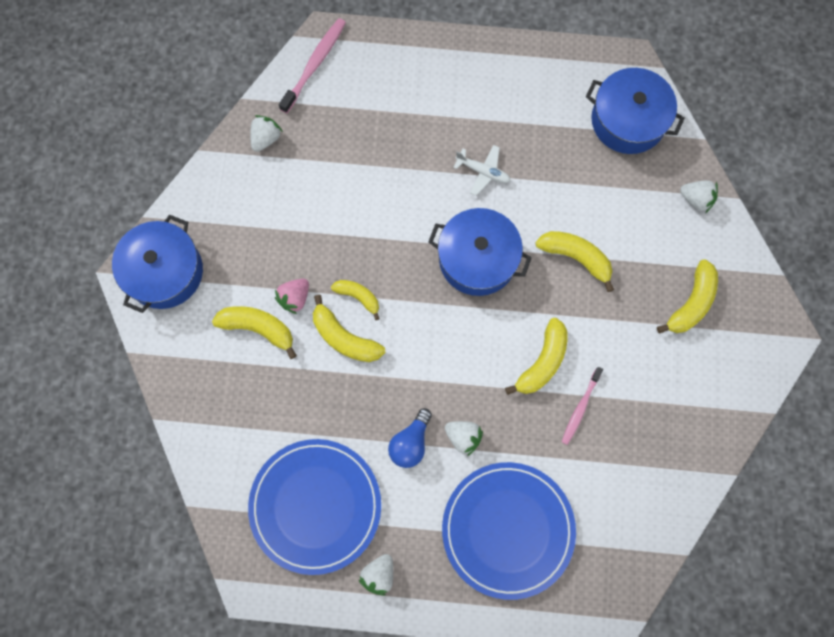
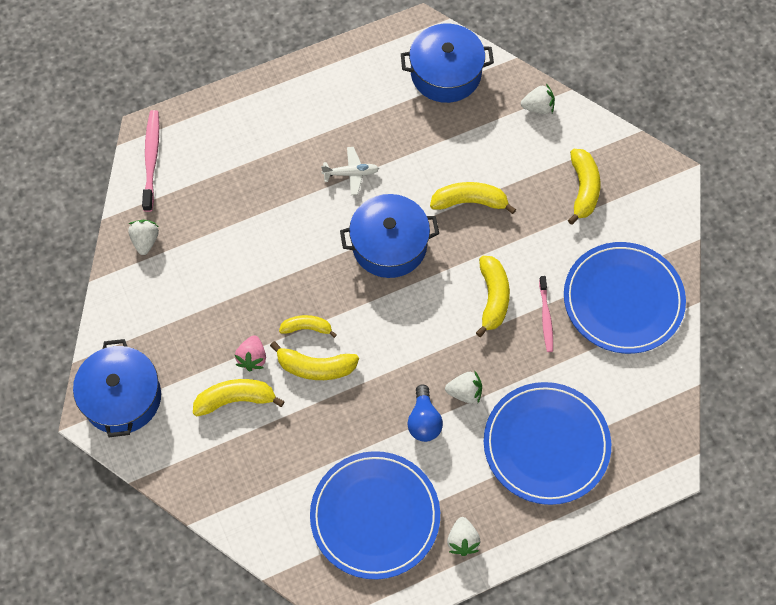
camera: 30 degrees left, 10 degrees down
none -> blue plate [564,242,686,354]

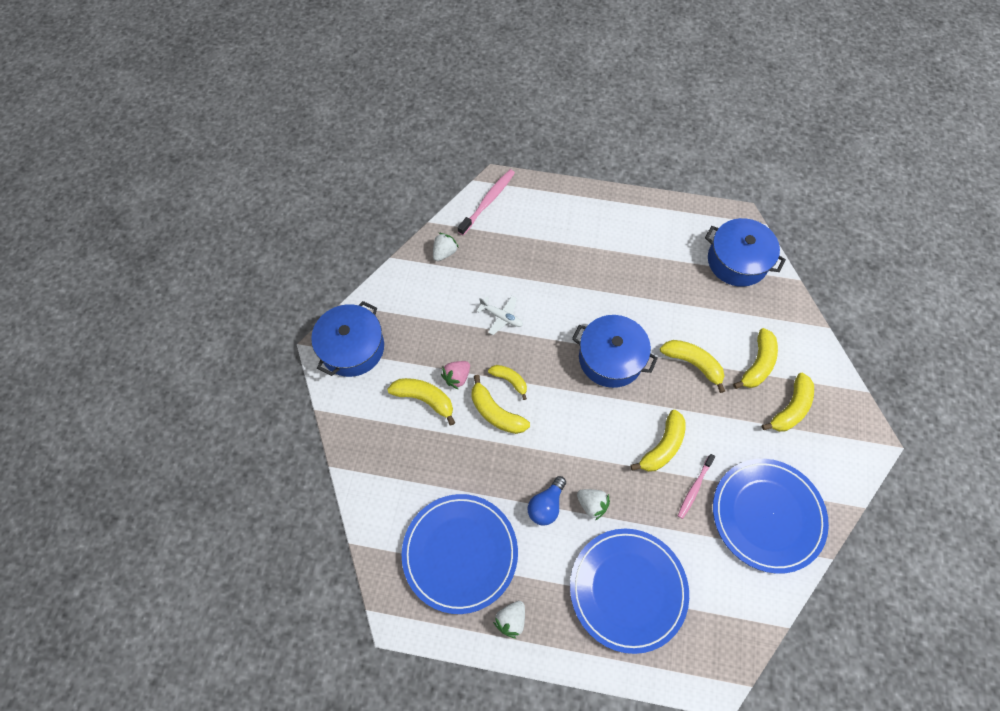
camera: 35 degrees right, 0 degrees up
white plane [321,147,379,195] -> white plane moved to [477,296,523,335]
white strawberry [521,84,555,114] -> none
none -> yellow banana [733,328,778,389]

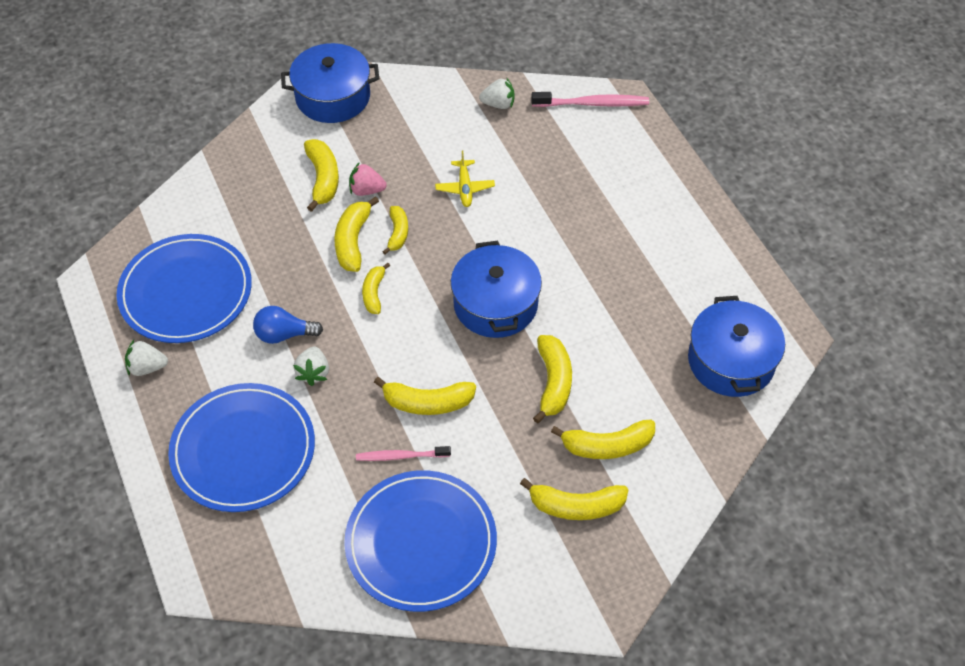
camera: 55 degrees right, 10 degrees down
white plane [477,296,523,335] -> yellow plane [435,151,495,207]
none -> yellow banana [362,263,390,314]

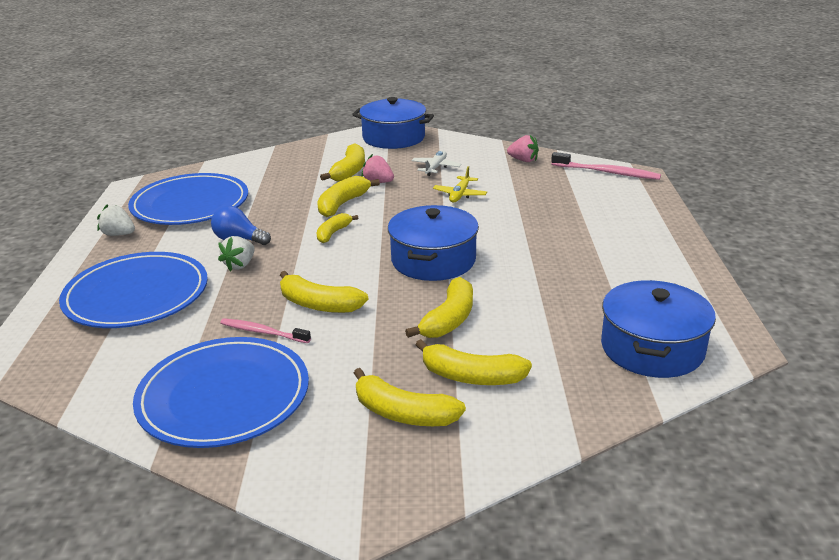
camera: 25 degrees right, 25 degrees down
yellow banana [383,206,408,255] -> none
white strawberry [479,77,515,109] -> pink strawberry [507,135,539,162]
none -> white plane [411,151,461,176]

